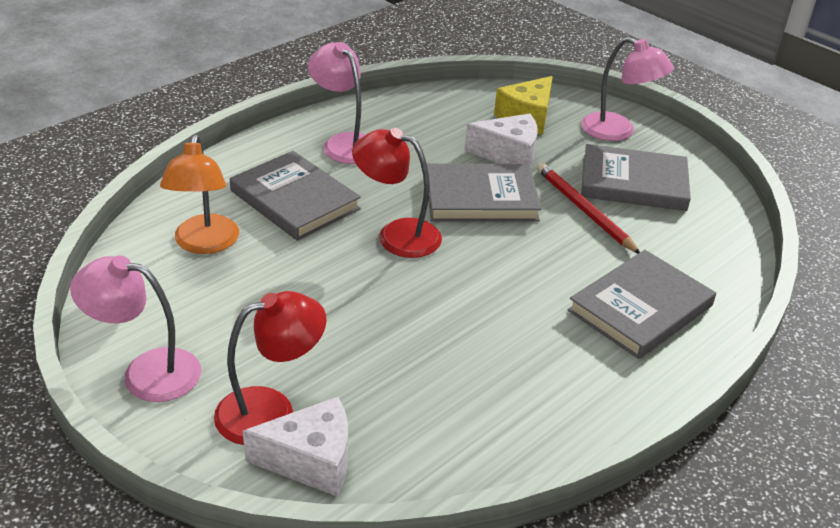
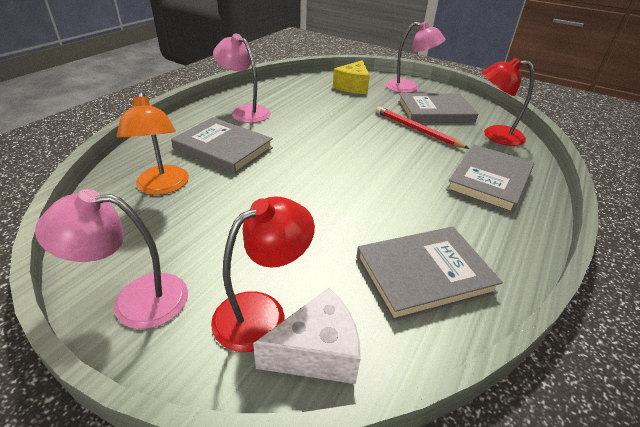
camera: 15 degrees left, 0 degrees up
red lamp [352,128,442,258] -> red lamp moved to [482,57,534,146]
grey book [427,163,541,222] -> grey book moved to [356,227,503,322]
white cheese [465,114,537,168] -> none

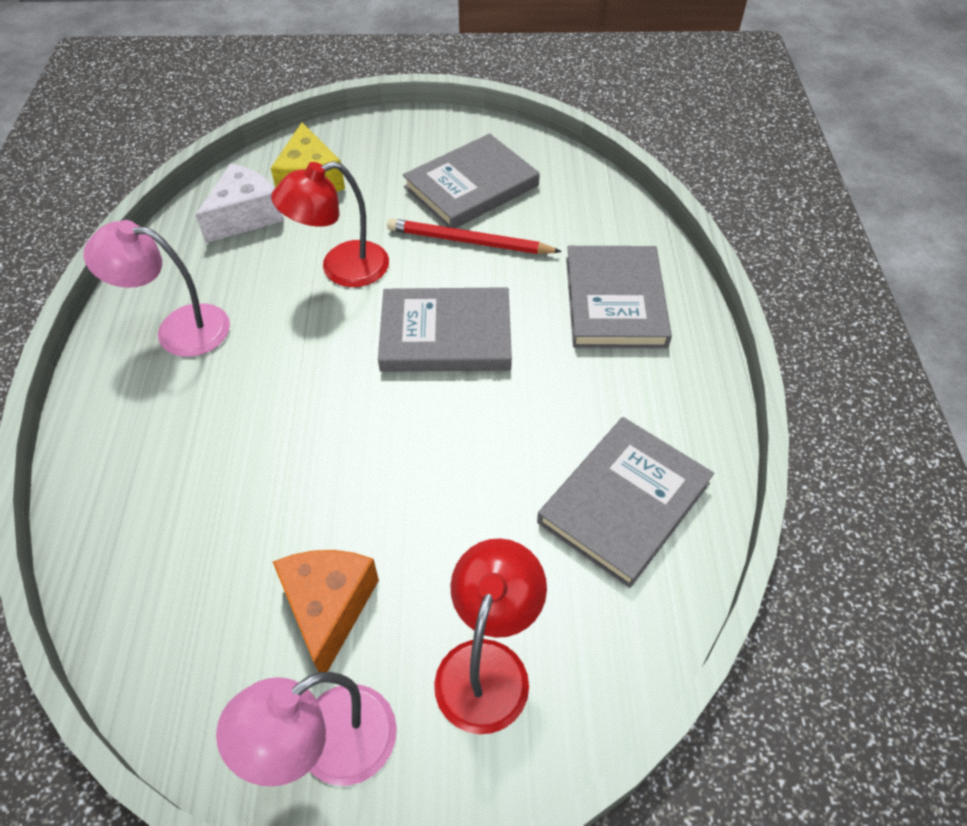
camera: 30 degrees left, 15 degrees up
orange lamp [117,91,189,195] -> none
grey book [171,117,273,174] -> grey book moved to [378,287,512,372]
white cheese [253,288,360,384] -> white cheese moved to [195,163,284,243]
pink lamp [386,22,445,93] -> none
red lamp [482,57,534,146] -> red lamp moved to [271,161,389,287]
none -> orange cheese [273,550,379,672]

